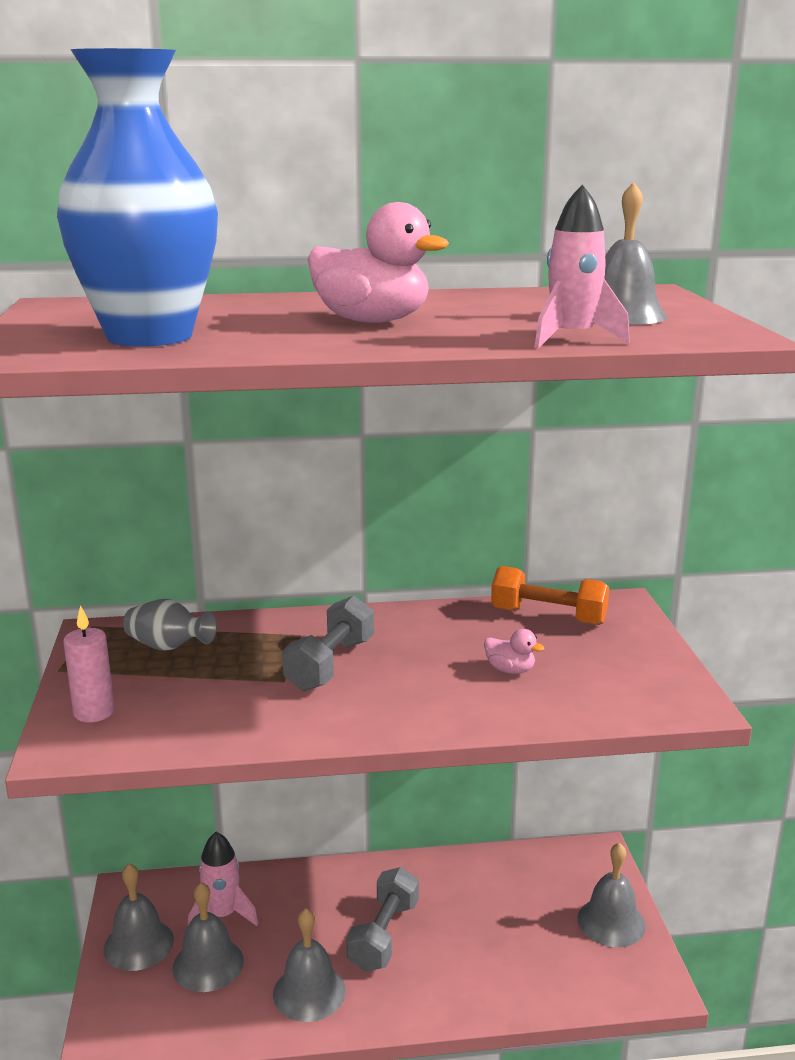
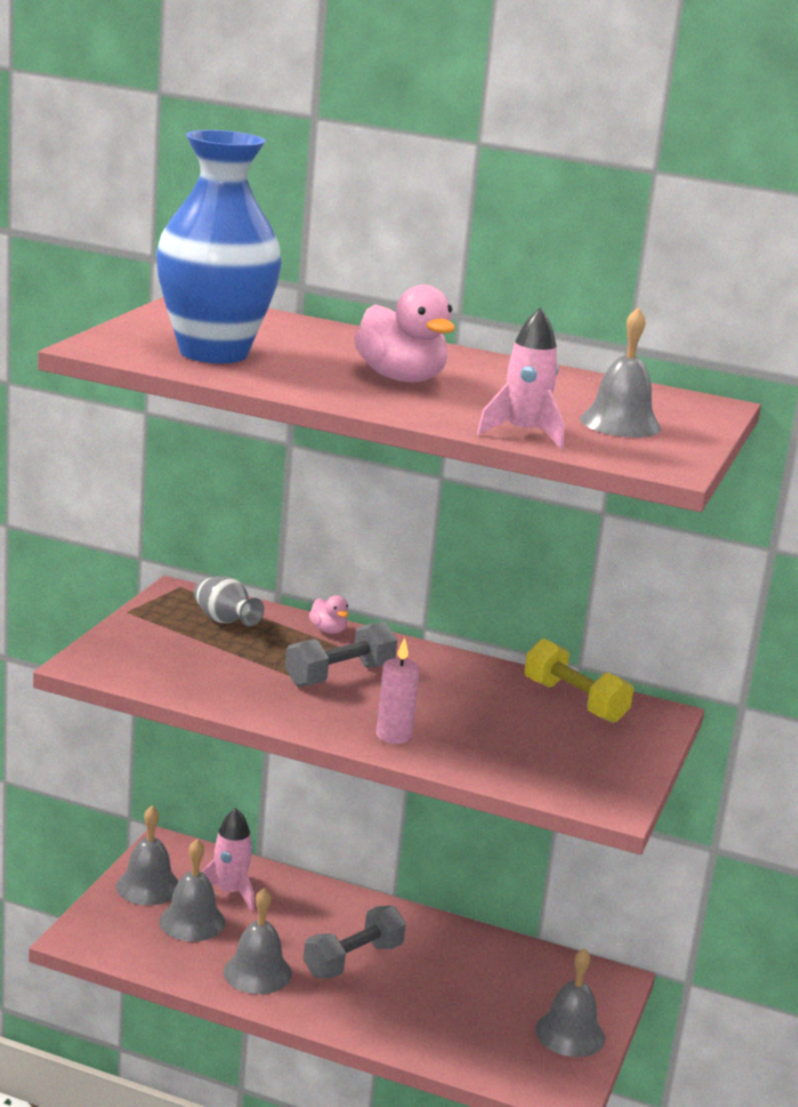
camera: 25 degrees right, 0 degrees up
pink candle [63,605,115,722] -> pink candle moved to [376,638,420,744]
pink duck [484,629,545,674] -> pink duck moved to [309,595,349,634]
orange dumbbell [491,566,609,625] -> yellow dumbbell [524,638,634,723]

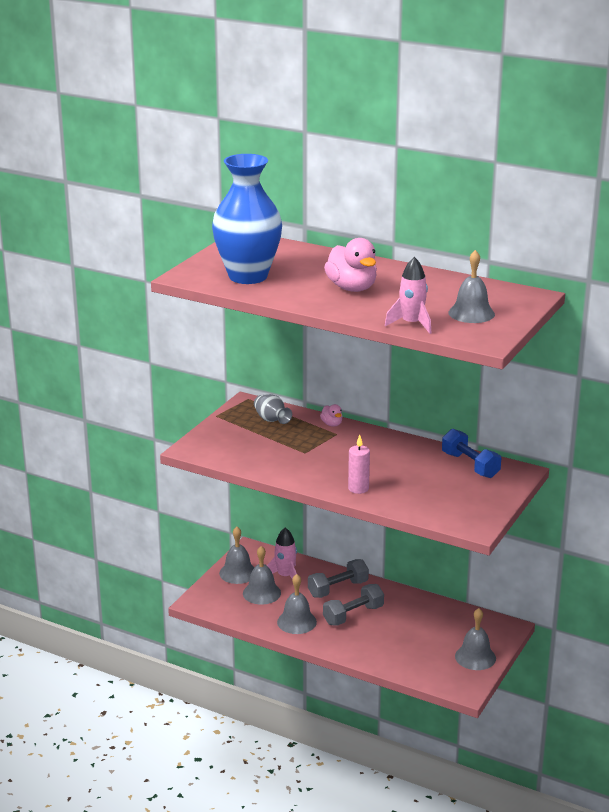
camera: 10 degrees right, 5 degrees up
grey dumbbell [285,621,397,687] -> grey dumbbell moved to [308,559,369,598]
yellow dumbbell [524,638,634,723] -> blue dumbbell [442,429,501,478]

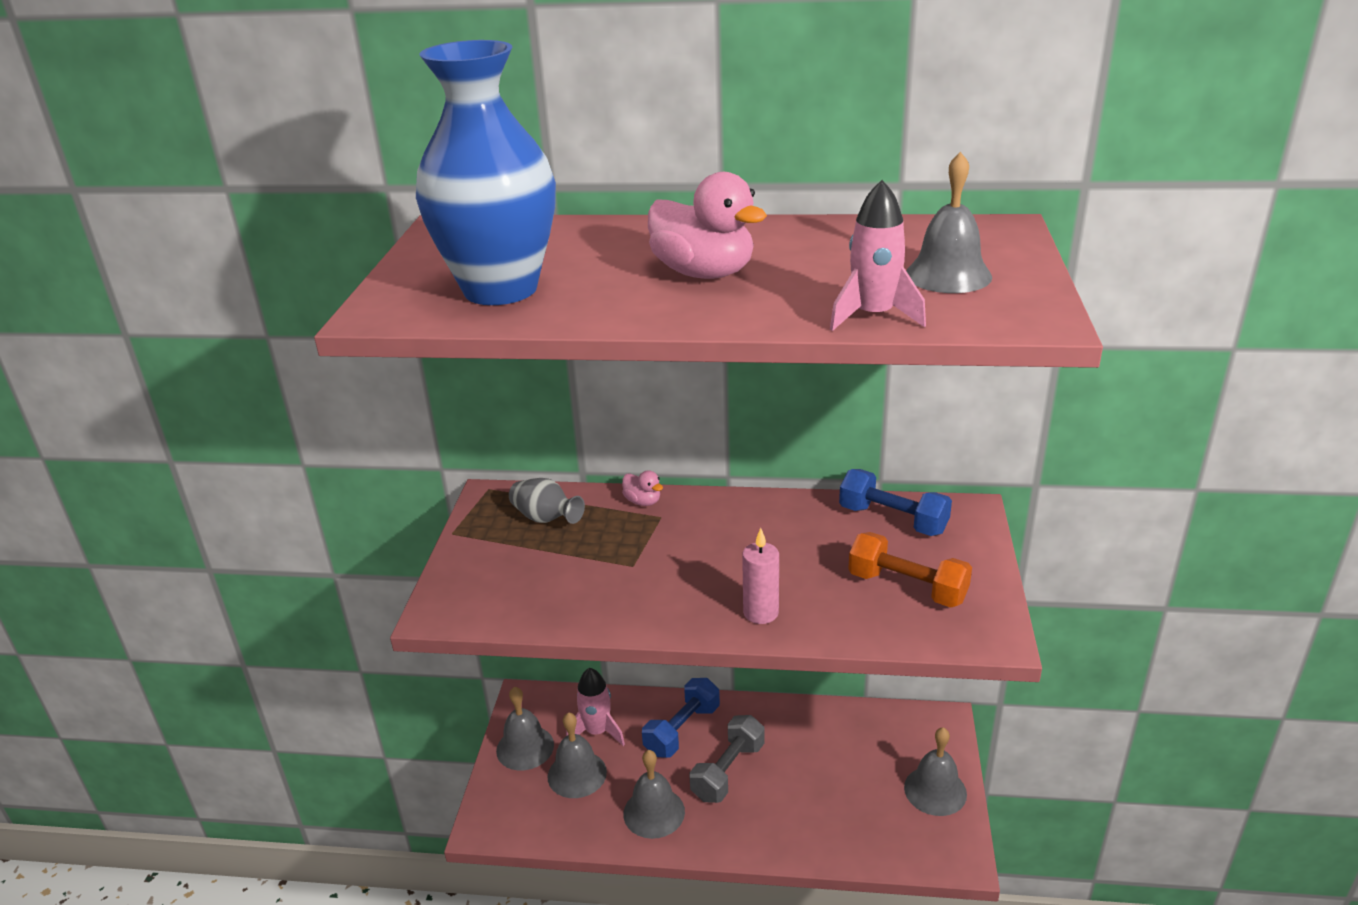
camera: 20 degrees left, 5 degrees up
grey dumbbell [308,559,369,598] -> blue dumbbell [642,678,720,758]
none -> orange dumbbell [848,532,972,608]

